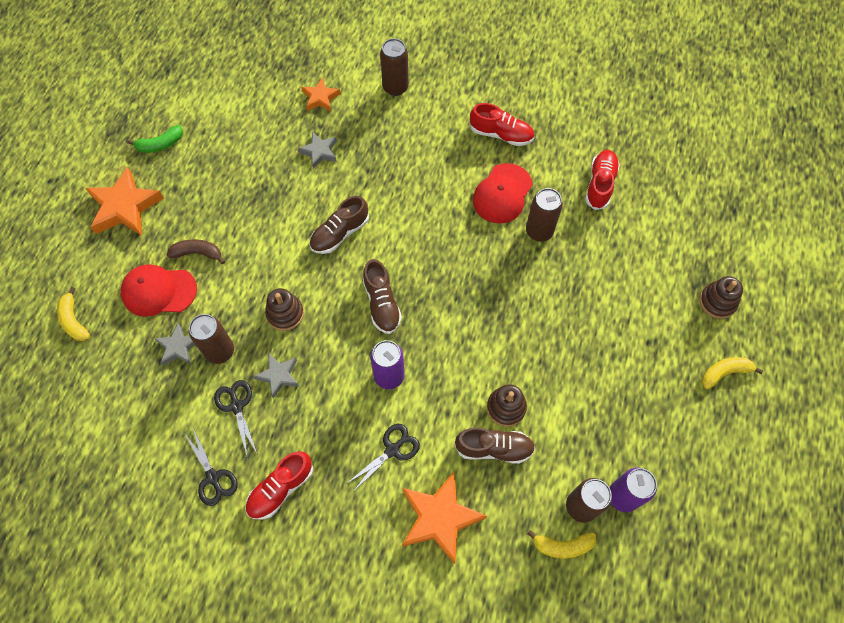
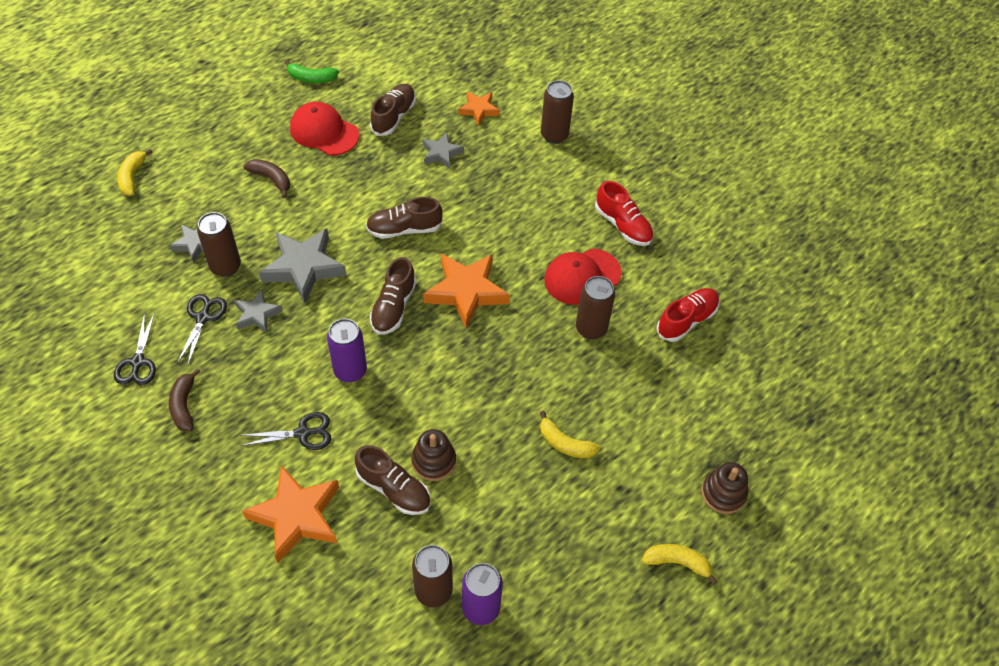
camera: 30 degrees right, 10 degrees down
orange star [85,166,164,236] -> orange star moved to [423,254,510,329]
red cap [121,264,197,317] -> red cap moved to [290,102,359,155]
red shoe [245,451,313,520] -> brown banana [169,368,201,431]
brown stacking toy [265,288,304,331] -> grey star [259,229,347,303]
yellow banana [527,530,596,559] -> yellow banana moved to [540,411,600,458]
none -> brown shoe [370,84,416,136]

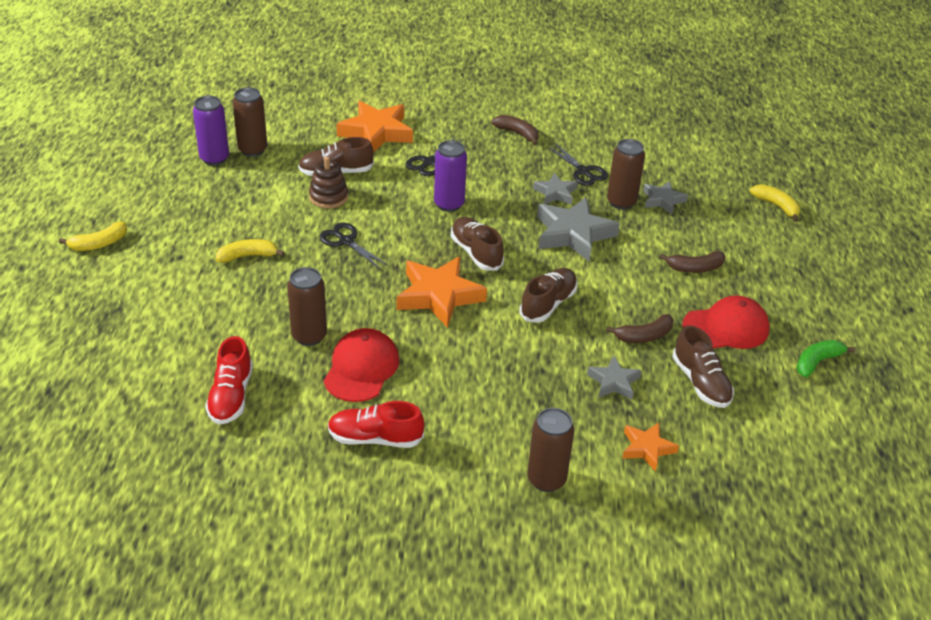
camera: 135 degrees right, 15 degrees down
black scissors [114,312,156,385] -> black scissors moved to [320,223,388,269]
brown stacking toy [702,462,748,514] -> none
none -> brown banana [606,314,674,343]

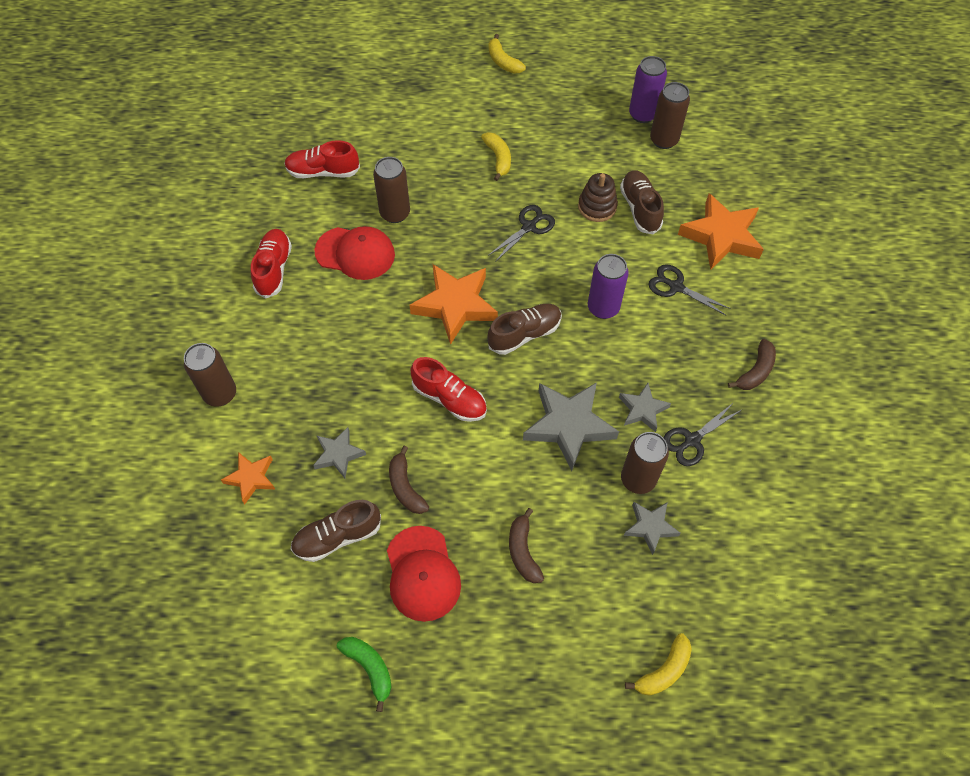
camera: 90 degrees right, 20 degrees up
brown shoe [519,268,578,323] -> red shoe [411,357,487,422]

